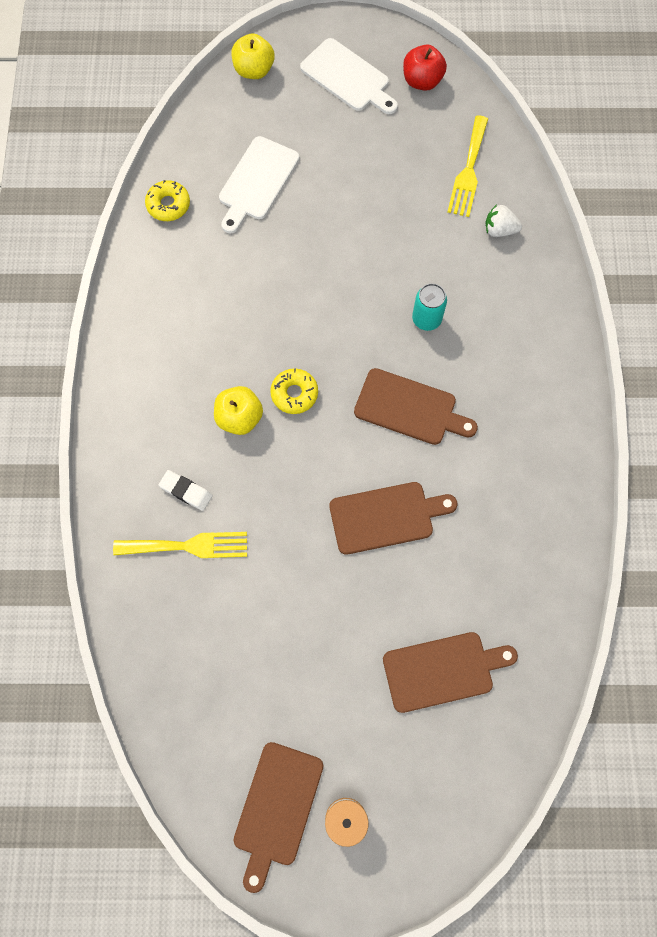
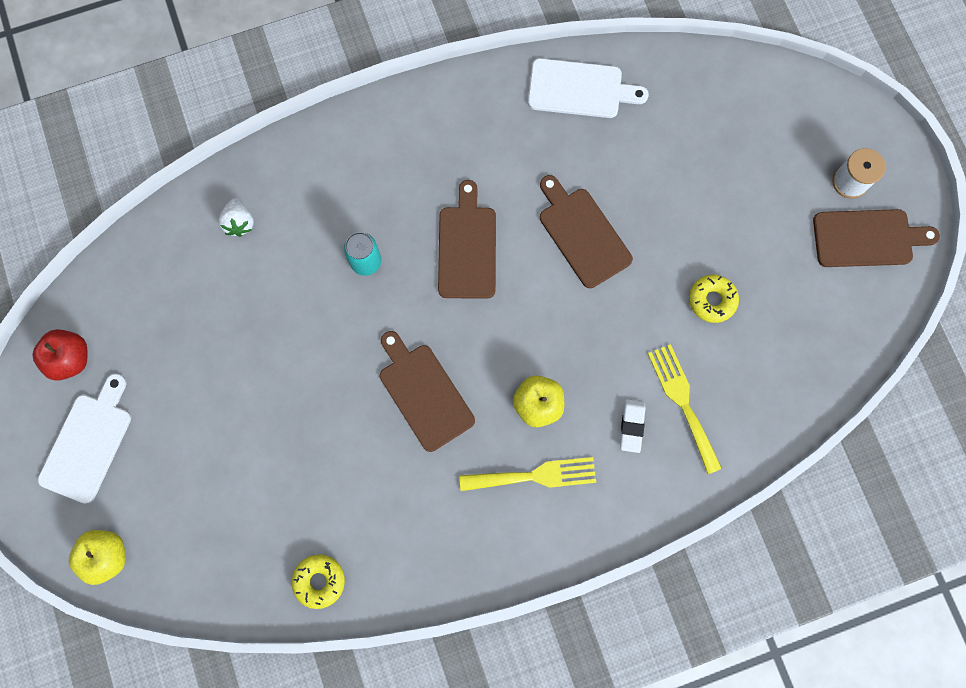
camera: 110 degrees left, 5 degrees up
white cutting board [219,136,299,233] -> white cutting board moved to [528,58,649,118]
yellow donut [270,368,318,414] -> yellow donut moved to [689,275,739,323]
brown cutting board [383,632,518,713] -> brown cutting board moved to [380,331,475,452]
yellow fork [447,115,488,217] -> yellow fork moved to [459,457,596,491]

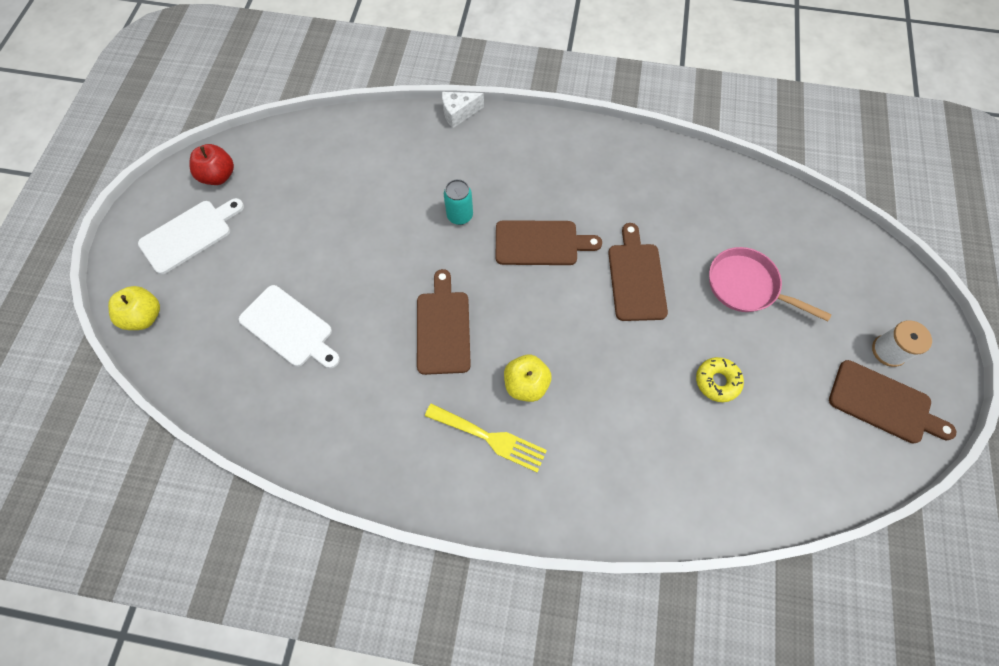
camera: 30 degrees right, 10 degrees down
white strawberry [218,198,254,237] -> none
yellow donut [292,555,345,609] -> none
brown cutting board [438,180,496,299] -> brown cutting board turned 60 degrees clockwise [496,220,602,265]
white cutting board [528,58,649,118] -> white cutting board moved to [239,285,340,368]
white eraser [620,399,645,453] -> none
yellow fork [648,344,722,474] -> none
none -> white cheese [442,92,484,128]
none -> pink pan [709,247,832,321]

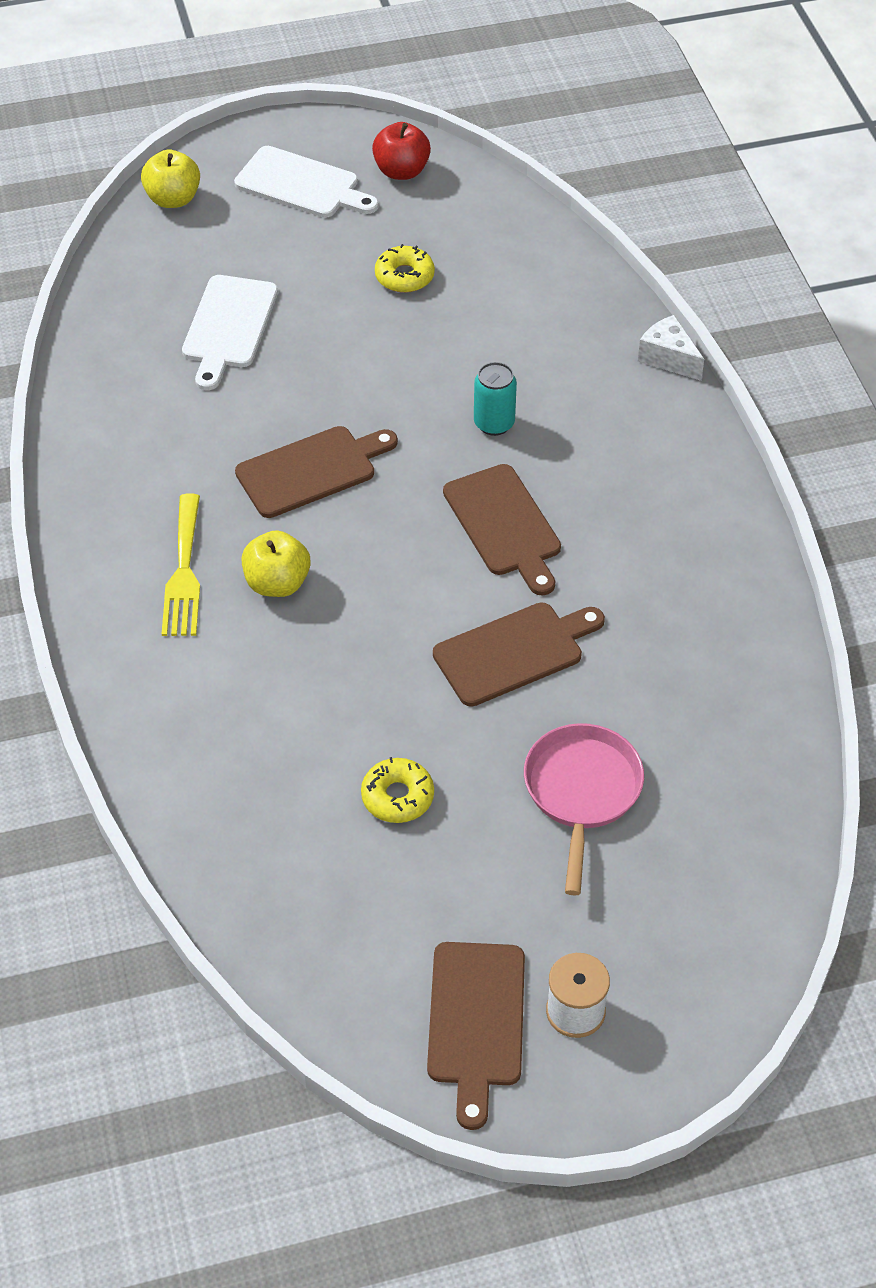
camera: 65 degrees right, 15 degrees down
none -> yellow donut [375,244,435,293]

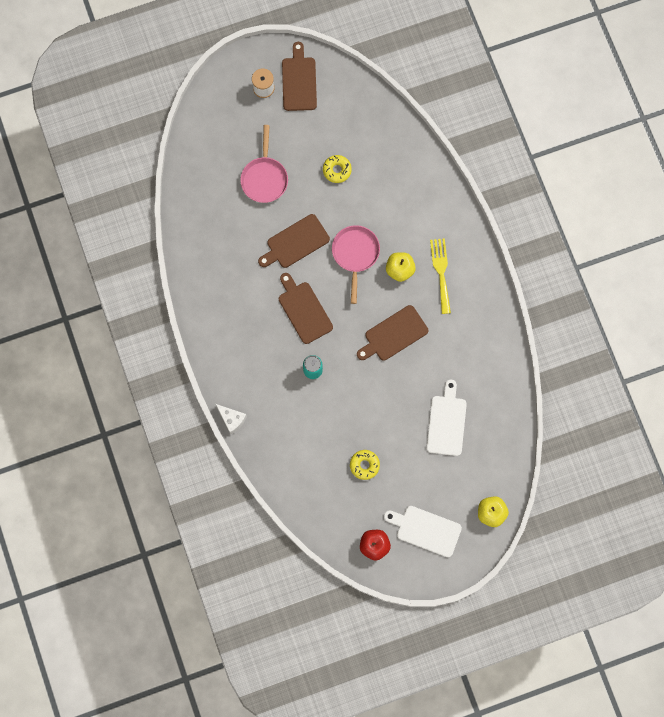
camera: 175 degrees right, 25 degrees up
none -> pink pan [332,225,380,304]

